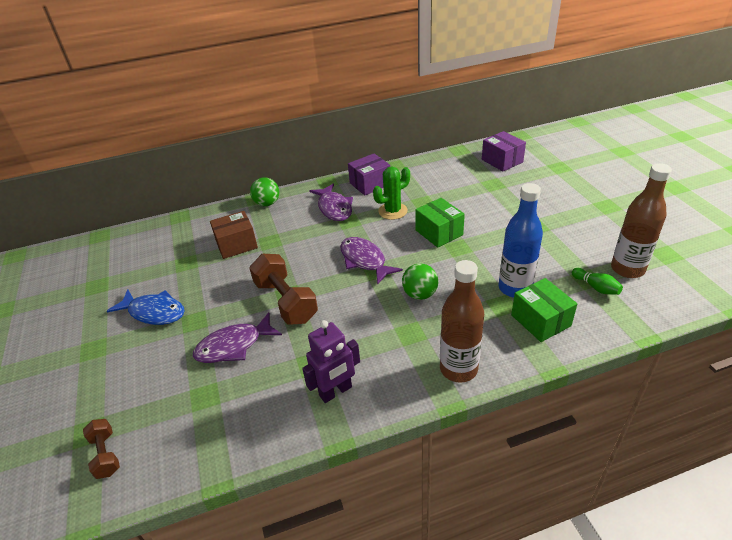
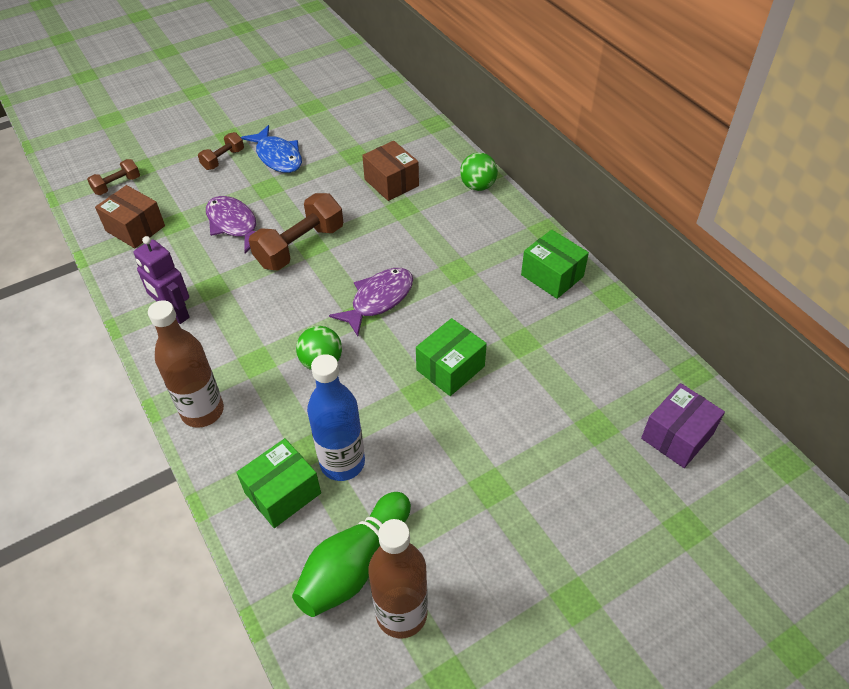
camera: 75 degrees right, 10 degrees up
blue fish [107,289,185,325] -> blue fish turned 45 degrees counterclockwise [241,125,302,173]
purple fish [309,184,353,221] -> none
purple box [348,153,390,195] -> green box [521,230,589,299]
green cactus [373,166,410,220] -> none
green bowling pin [572,268,623,295] -> green bowling pin [292,492,411,617], size x2.02
none -> brown box [95,185,165,248]
none -> brown dumbbell [198,132,244,170]

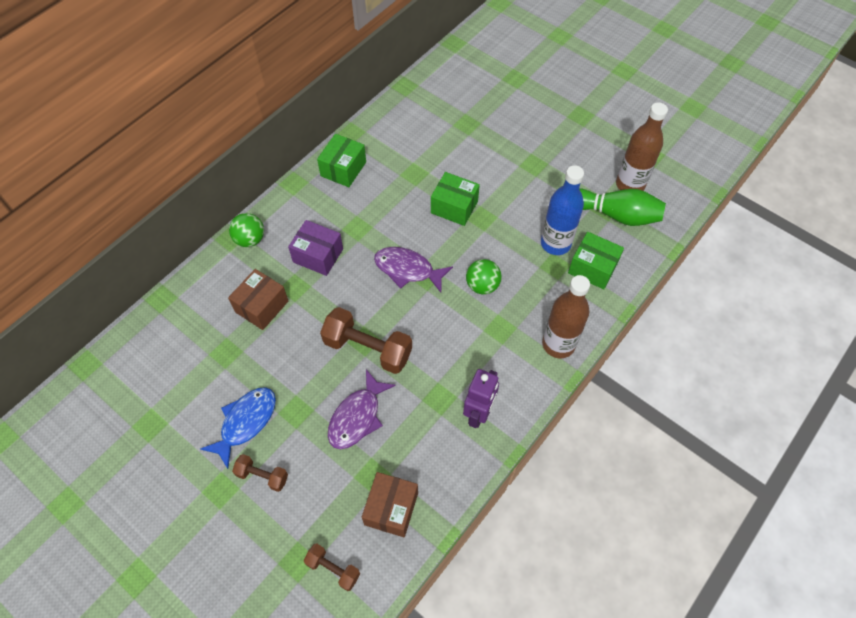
camera: 110 degrees left, 10 degrees up
purple box [641,383,725,468] -> purple box moved to [288,220,343,276]

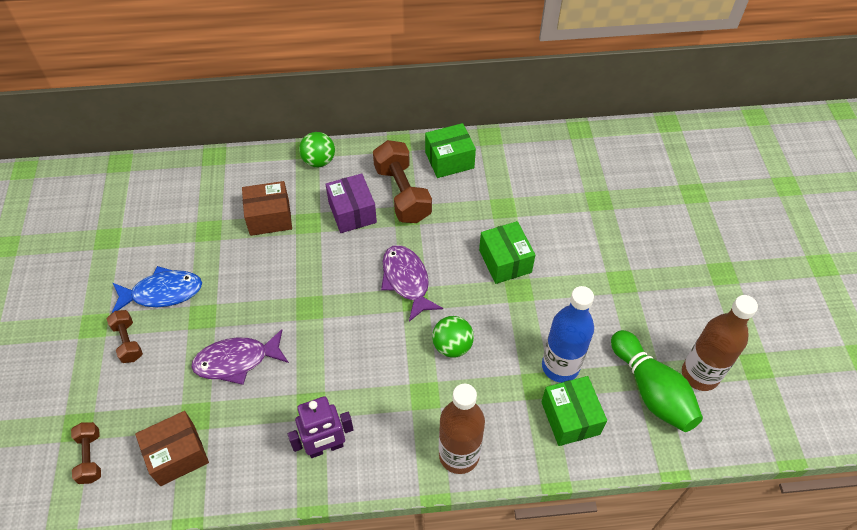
camera: 45 degrees right, 5 degrees down
brown dumbbell [320,307,412,374] -> brown dumbbell moved to [373,140,432,223]

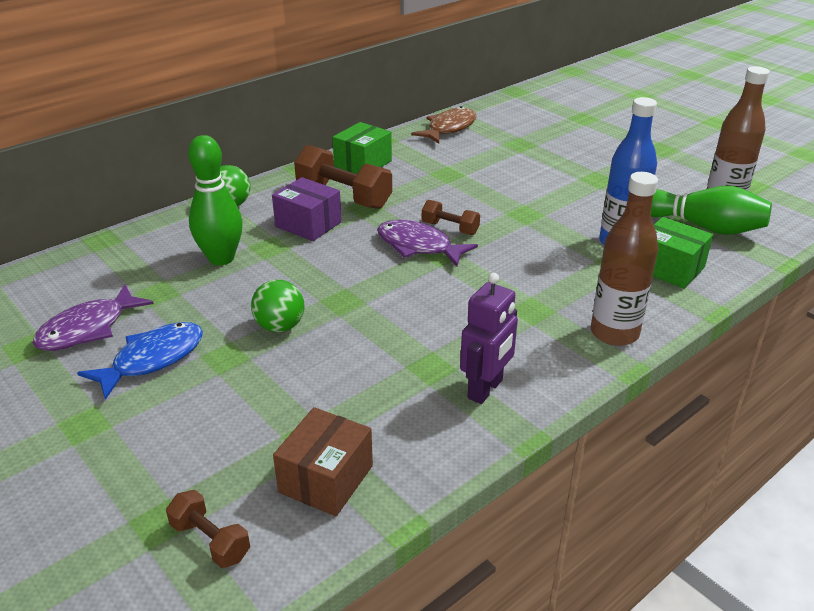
camera: 35 degrees left, 20 degrees down
brown dumbbell [107,310,143,363] -> brown dumbbell moved to [422,200,480,235]
purple fish [191,329,289,385] -> purple fish moved to [32,285,154,351]
brown box [242,181,292,236] -> green bowling pin [188,135,242,265]
green ball [432,316,474,358] -> green ball moved to [251,280,304,332]
green box [479,221,535,284] -> none
none -> brown fish [411,106,476,144]

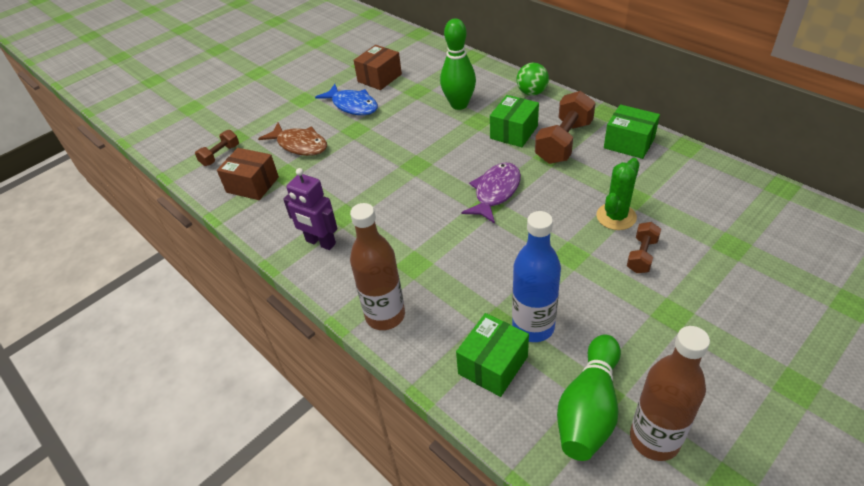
camera: 90 degrees right, 10 degrees up
purple fish [32,285,154,351] -> brown box [354,45,402,90]
green ball [251,280,304,332] -> none
purple box [272,177,342,241] -> green box [490,95,539,147]
brown fish [411,106,476,144] -> brown fish moved to [258,123,327,156]
brown dumbbell [422,200,480,235] -> brown dumbbell moved to [627,222,661,273]
none -> green cactus [596,158,640,230]

